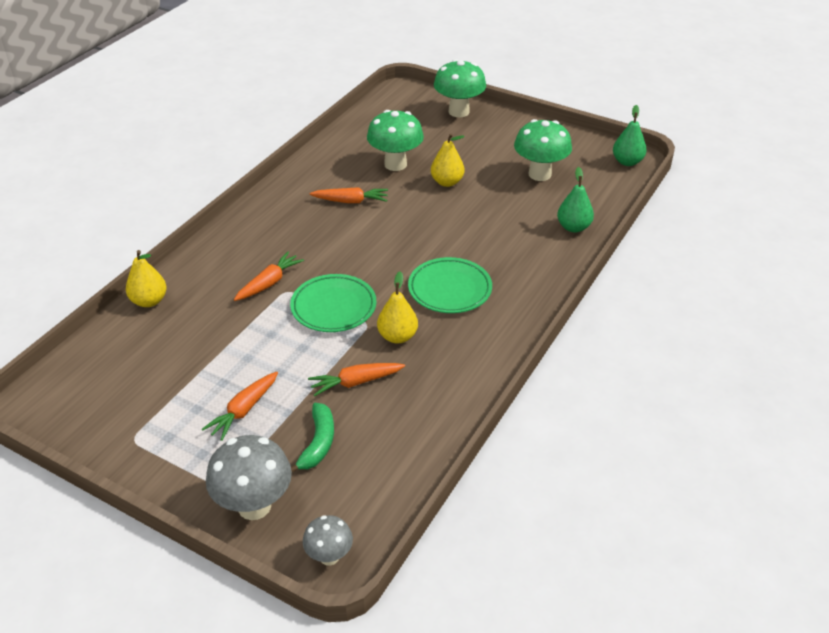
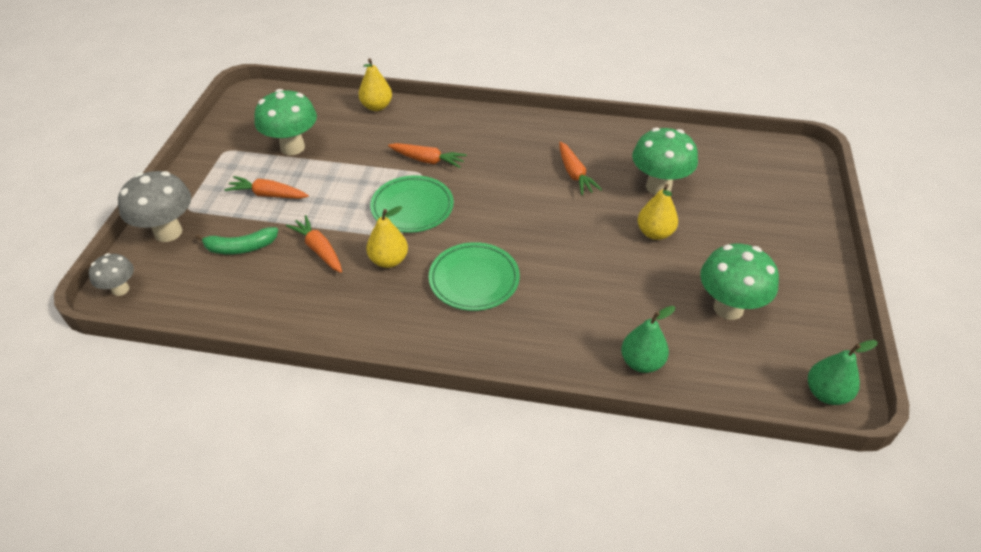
camera: 70 degrees right, 5 degrees up
green mushroom [434,59,486,117] -> green mushroom moved to [254,89,317,155]

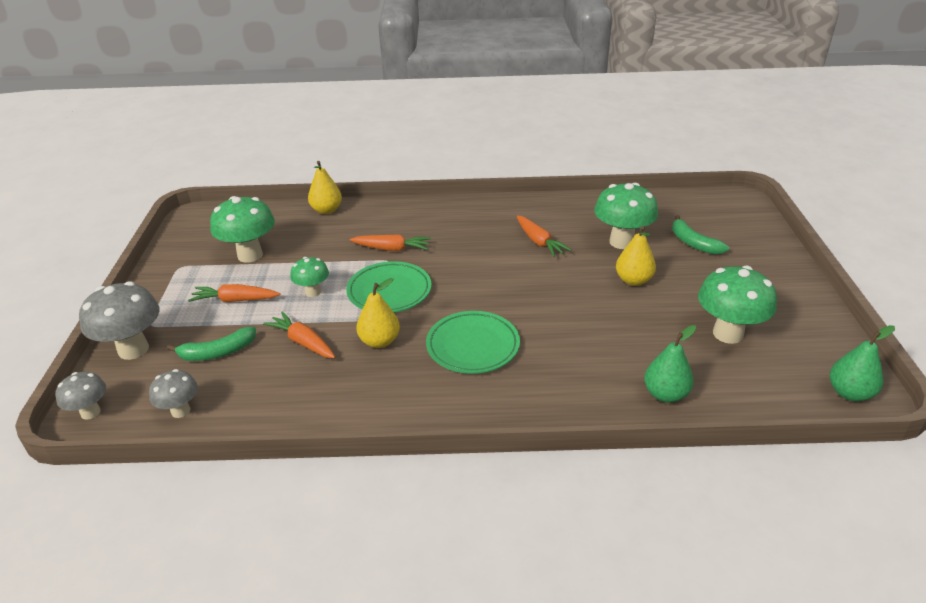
camera: 10 degrees left, 10 degrees down
none -> grey mushroom [149,369,198,418]
none -> green mushroom [290,257,329,297]
none -> green banana [672,215,729,254]

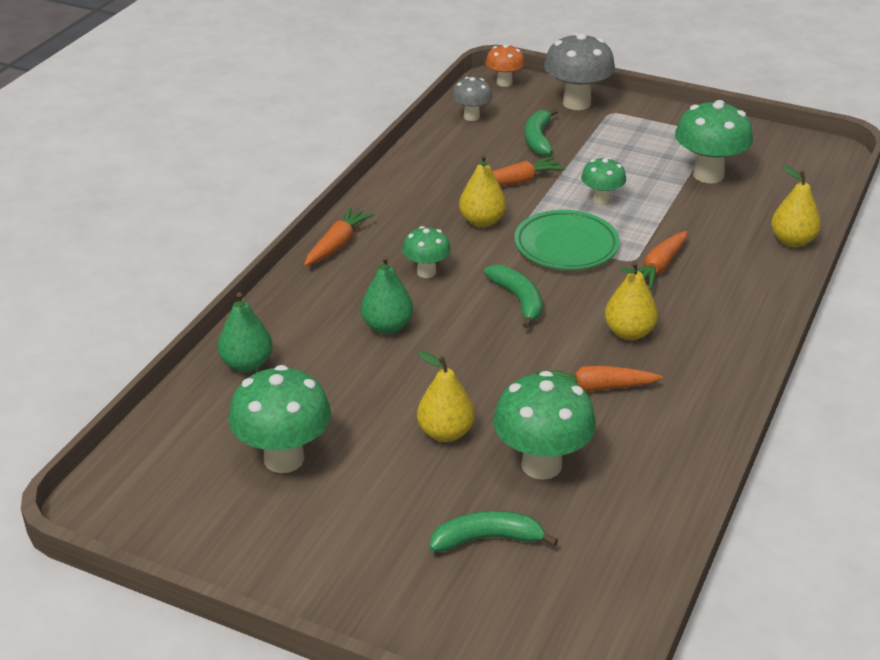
camera: 115 degrees right, 0 degrees up
grey mushroom [55,372,106,420] -> orange mushroom [486,44,525,87]
orange carrot [188,284,280,302] -> orange carrot moved to [304,207,374,266]
green plate [426,311,520,374] -> green mushroom [402,226,451,278]
green pear [830,325,895,401] -> green pear moved to [361,256,413,334]
none -> green banana [484,265,542,329]
none -> yellow pear [605,261,658,340]

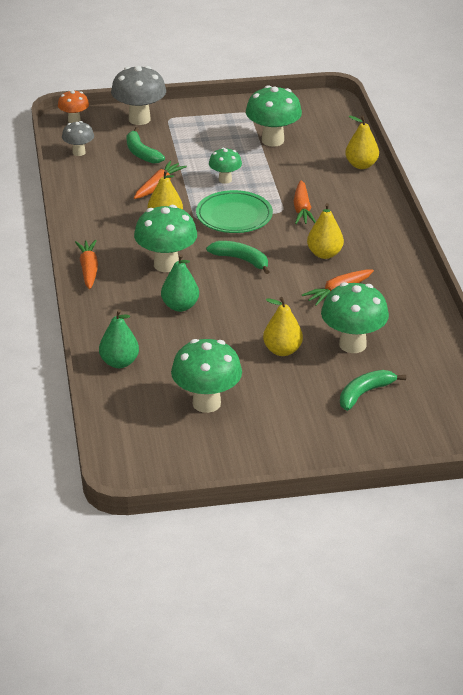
camera: 35 degrees left, 0 degrees up
green mushroom [402,226,451,278] -> green mushroom [134,205,197,272], size x1.75

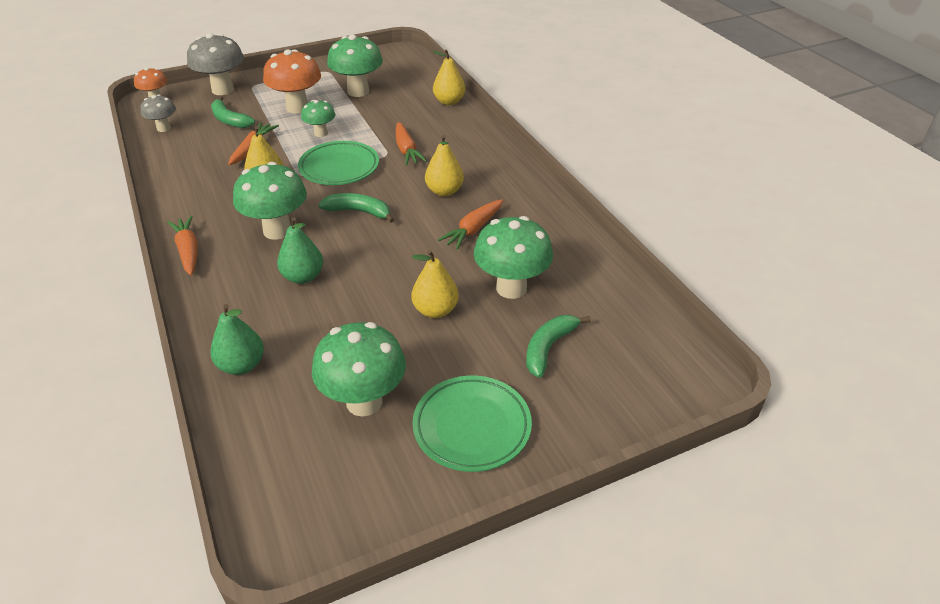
camera: 15 degrees left, 5 degrees up
none -> orange mushroom [263,49,321,113]
none -> green plate [412,375,532,472]

